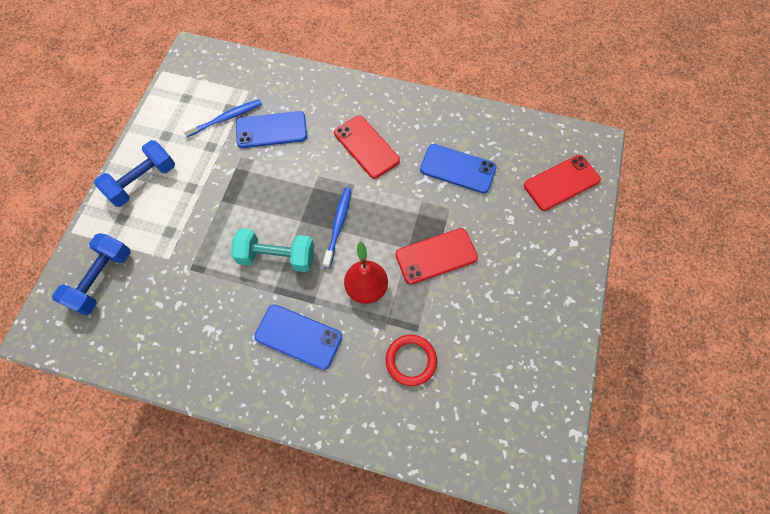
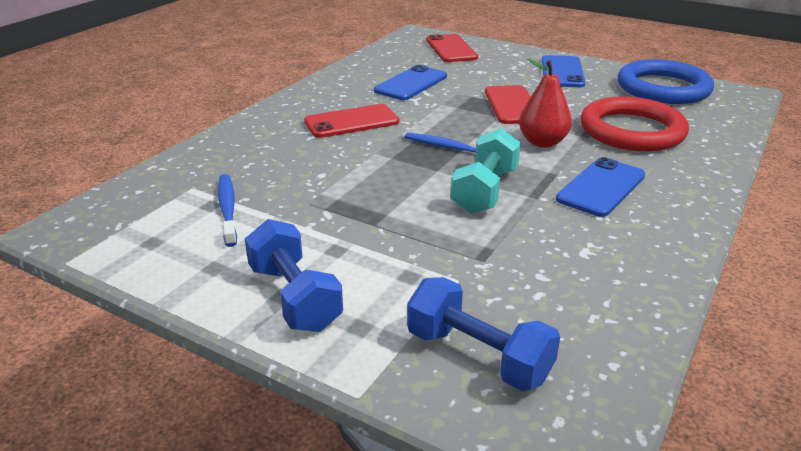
camera: 75 degrees left, 35 degrees down
blue phone [236,111,307,148] -> blue phone moved to [542,55,586,87]
red ring [386,335,437,386] -> red ring [580,96,689,151], size x1.85
none -> blue ring [618,59,714,104]

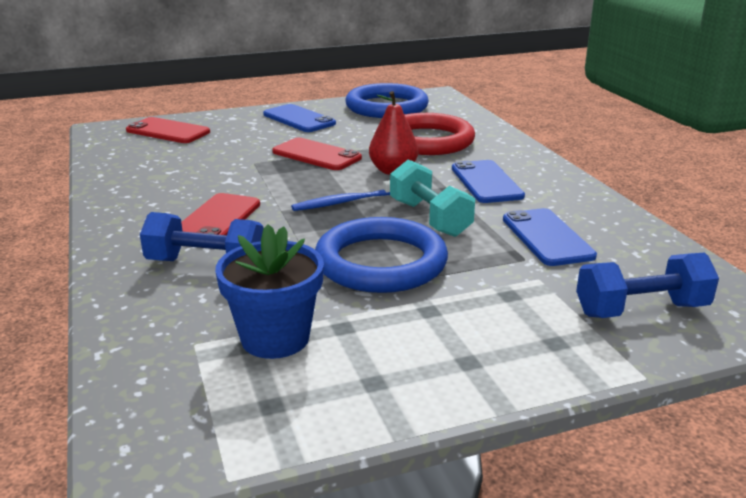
camera: 50 degrees left, 5 degrees down
blue toothbrush [218,174,237,247] -> blue flower pot [215,224,324,359]
blue dumbbell [245,219,343,332] -> blue dumbbell moved to [140,212,264,261]
blue phone [374,65,447,100] -> blue phone moved to [503,208,597,266]
none -> blue ring [315,217,448,293]

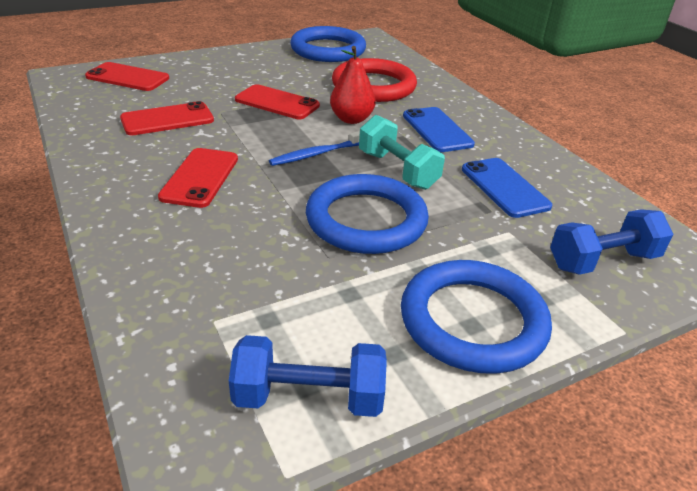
camera: 10 degrees left, 10 degrees up
blue dumbbell [140,212,264,261] -> blue dumbbell moved to [229,335,387,417]
blue flower pot [215,224,324,359] -> none
blue phone [263,104,336,132] -> none
none -> red phone [120,101,214,135]
none -> blue ring [401,260,552,374]

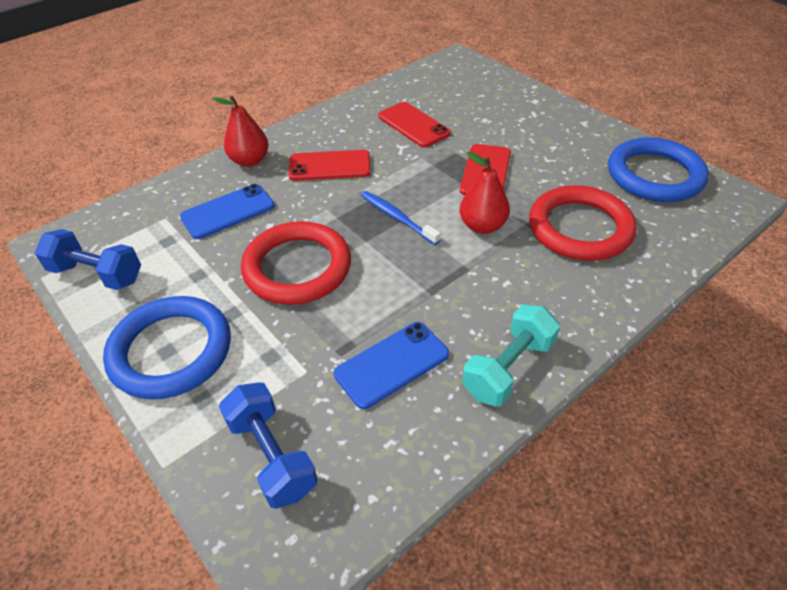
camera: 80 degrees right, 10 degrees up
red phone [85,62,169,91] -> none
blue dumbbell [229,335,387,417] -> blue dumbbell turned 60 degrees counterclockwise [35,229,141,290]
blue ring [306,174,429,254] -> red ring [241,221,351,305]
turquoise dumbbell [359,115,445,190] -> turquoise dumbbell moved to [462,305,560,406]
blue phone [403,107,475,152] -> blue phone moved to [180,184,275,239]
none -> red pear [212,96,269,167]

